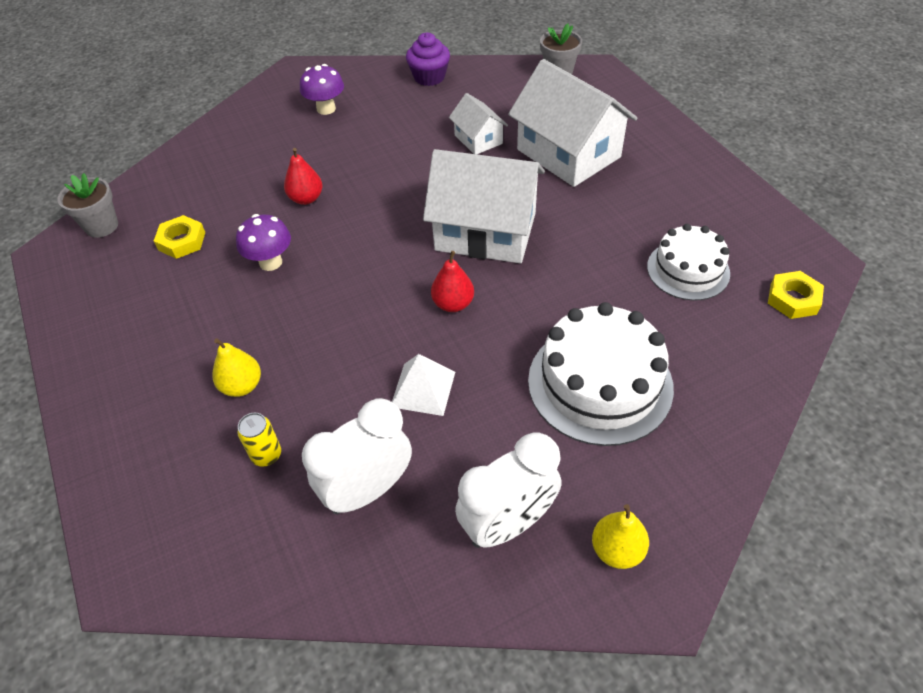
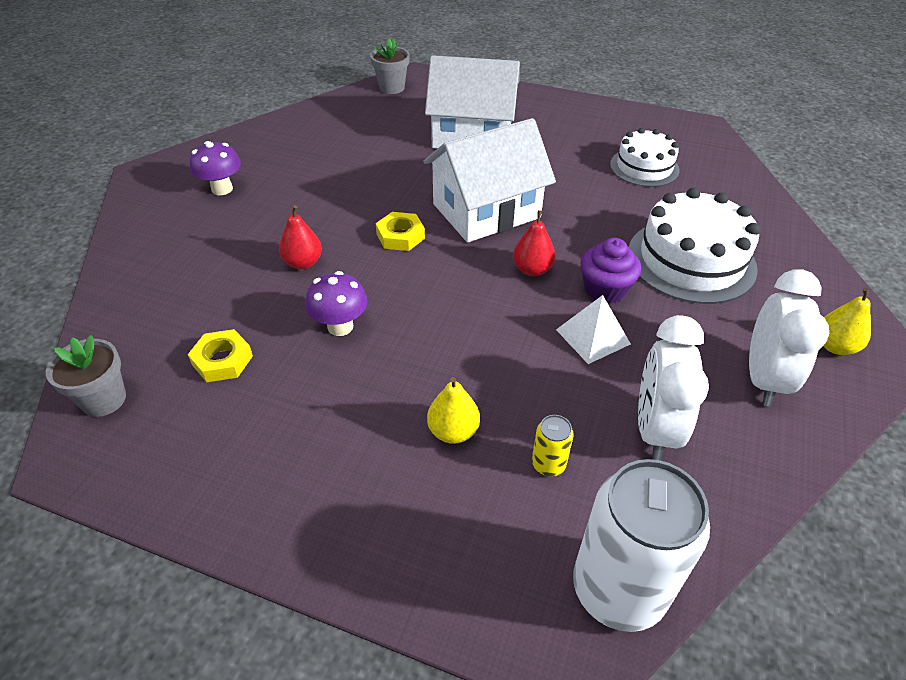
camera: 45 degrees left, 5 degrees down
purple cupcake [406,33,450,86] -> purple cupcake moved to [581,238,641,304]
white house [449,93,508,154] -> none
yellow nut [768,271,824,319] -> yellow nut moved to [376,212,425,251]
none -> white can [573,459,710,632]

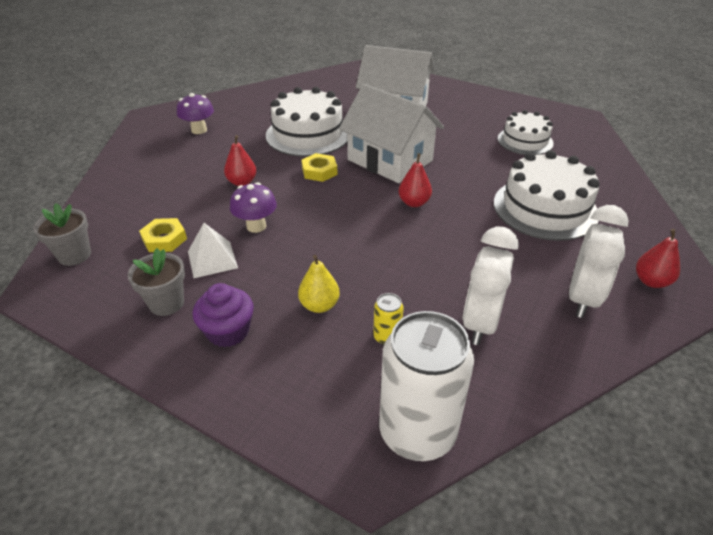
camera: 10 degrees right, 5 degrees down
grey flower pot [370,38,410,94] -> grey flower pot moved to [128,248,185,316]
white house [423,118,556,243] -> white house turned 60 degrees clockwise [339,84,444,183]
white pyramid [556,295,631,364] -> white pyramid moved to [188,223,238,278]
purple cupcake [581,238,641,304] -> purple cupcake moved to [193,283,254,347]
yellow pear [823,288,871,355] -> red pear [636,229,680,288]
none -> white cake [266,87,347,157]

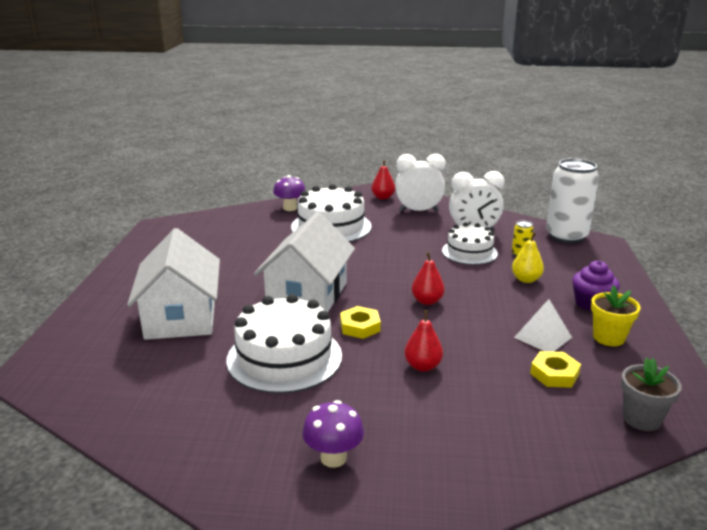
camera: 115 degrees left, 15 degrees down
grey flower pot [128,248,185,316] -> yellow flower pot [591,285,641,346]
purple mushroom [230,182,277,233] -> purple mushroom moved to [273,175,306,211]
red pear [399,153,432,207] -> red pear moved to [412,252,445,305]
white cake [498,110,554,155] -> white cake moved to [442,223,498,265]

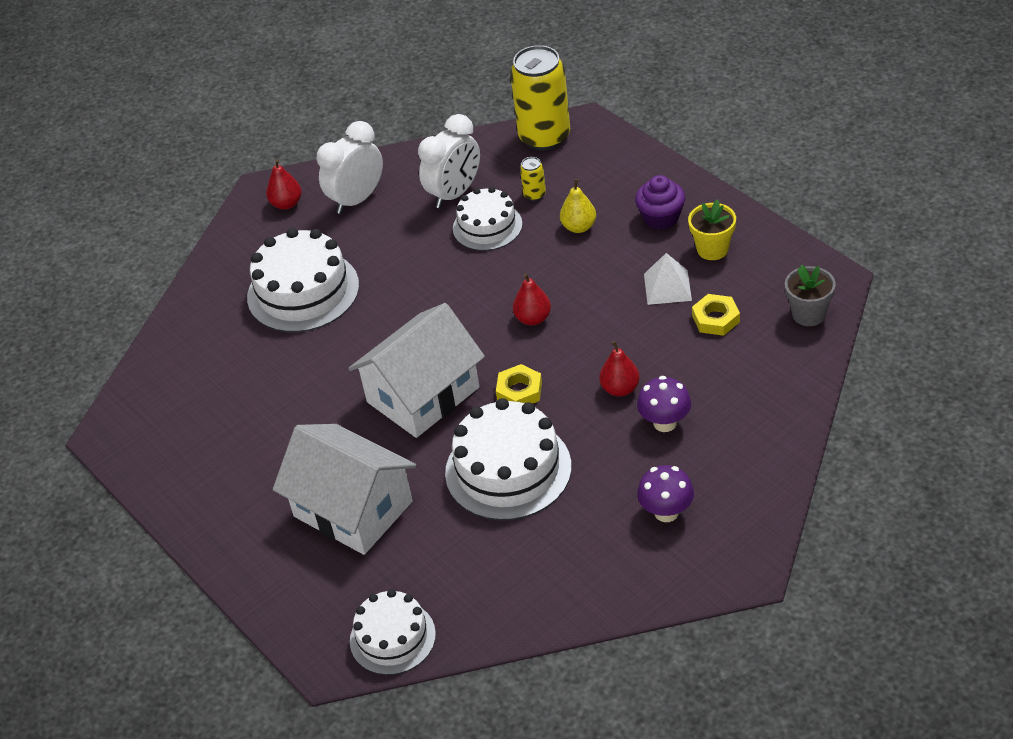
camera: 40 degrees left, 20 degrees up
white house [254,212,355,312] -> white house turned 75 degrees clockwise [348,303,485,438]
purple mushroom [273,175,306,211] -> purple mushroom moved to [637,376,691,432]
white can [546,158,599,244] -> yellow can [510,45,570,151]
none -> white cake [350,589,436,675]

